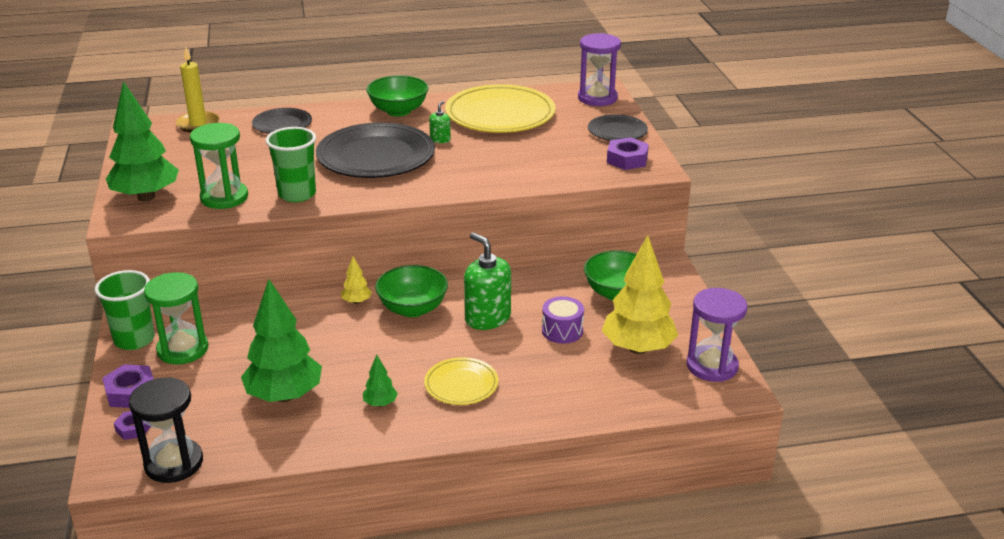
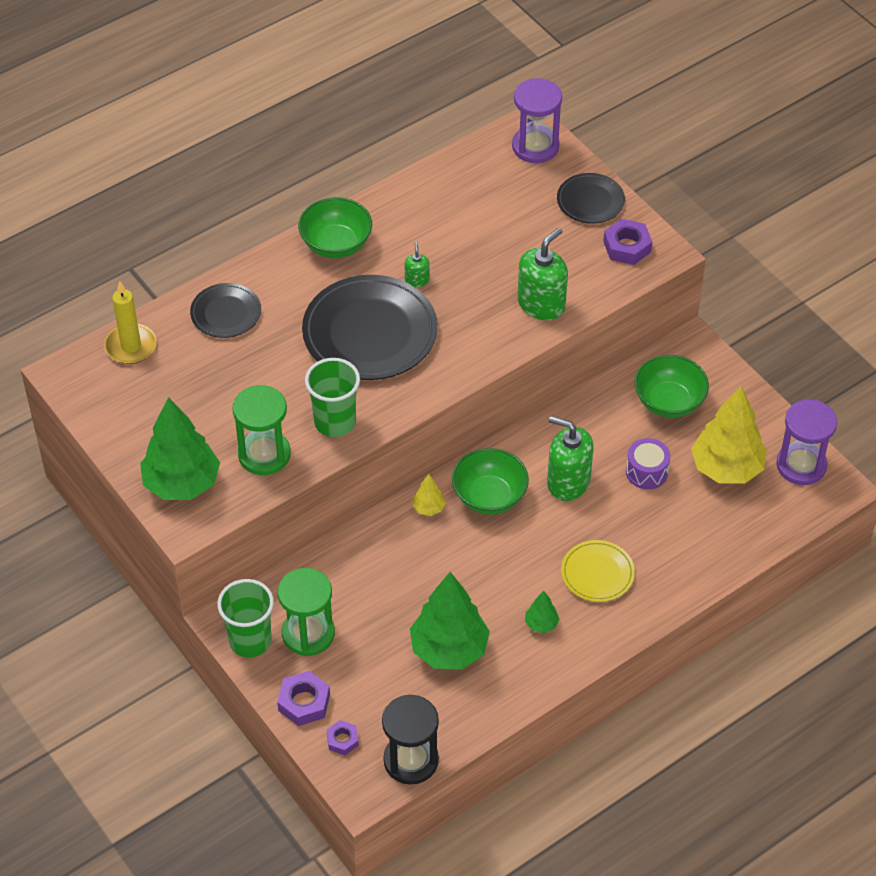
camera: 25 degrees left, 20 degrees up
yellow plate [445,84,556,133] -> none
none -> green soap dispenser [518,227,568,320]

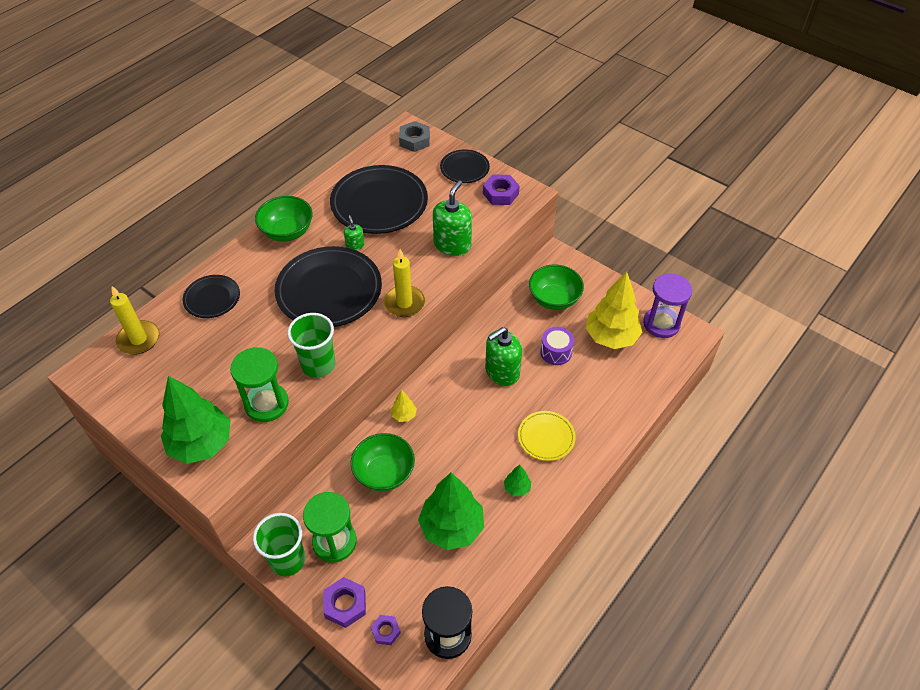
camera: 15 degrees left, 0 degrees up
green bowl [452,448,529,515] -> green bowl moved to [351,433,415,491]
purple hourglass [512,78,562,163] -> grey nut [399,121,430,152]
green soap dispenser [547,416,594,501] -> green soap dispenser turned 45 degrees counterclockwise [485,327,522,386]
none -> black plate [330,165,428,234]
none -> yellow candle [384,249,425,317]

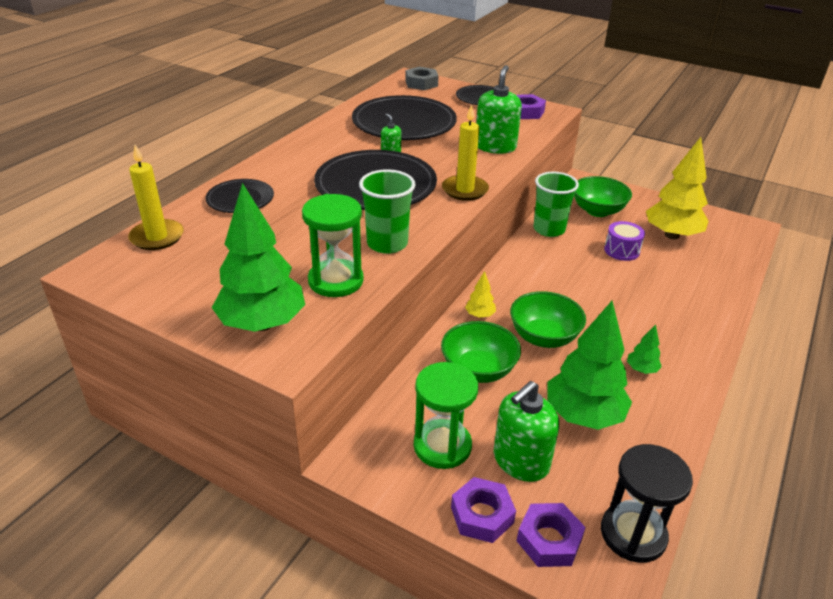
camera: 10 degrees left, 15 degrees down
green cup [253,513,305,576] -> green cup moved to [533,172,579,237]
green bowl [255,196,312,242] -> green bowl moved to [510,291,586,348]
purple nut [371,615,401,645] -> purple nut [517,503,586,567], size x1.60
green soap dispenser [485,327,522,386] -> green soap dispenser moved to [494,381,559,482]
yellow plate [518,411,575,461] -> none
purple hourglass [643,273,692,338] -> none

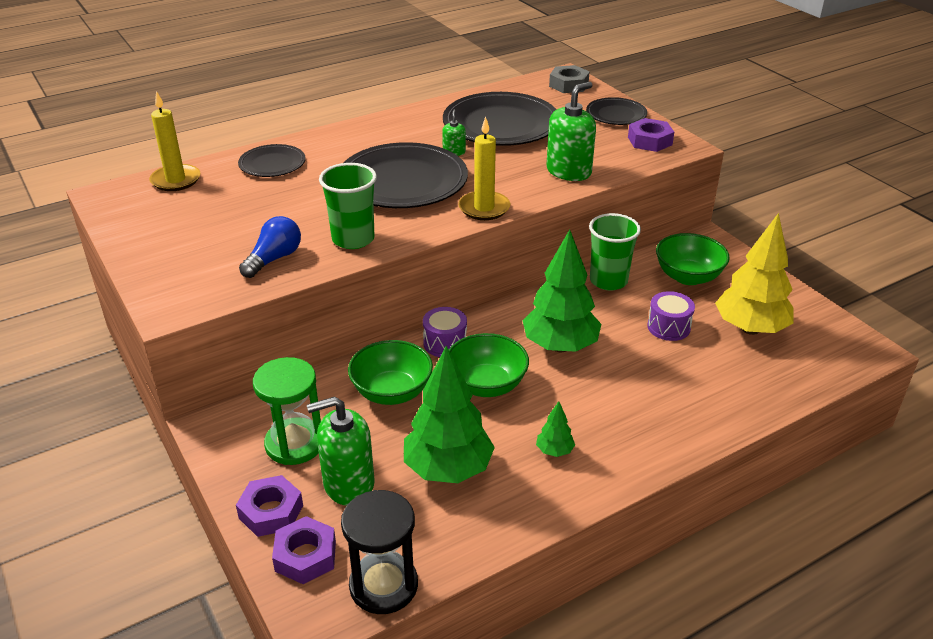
camera: 30 degrees right, 0 degrees up
green tree [212,183,305,332] -> green tree moved to [523,230,601,352]
green hourglass [302,194,364,297] -> blue light bulb [239,216,301,278]
yellow tree [465,271,496,318] -> purple drum [423,307,467,357]

